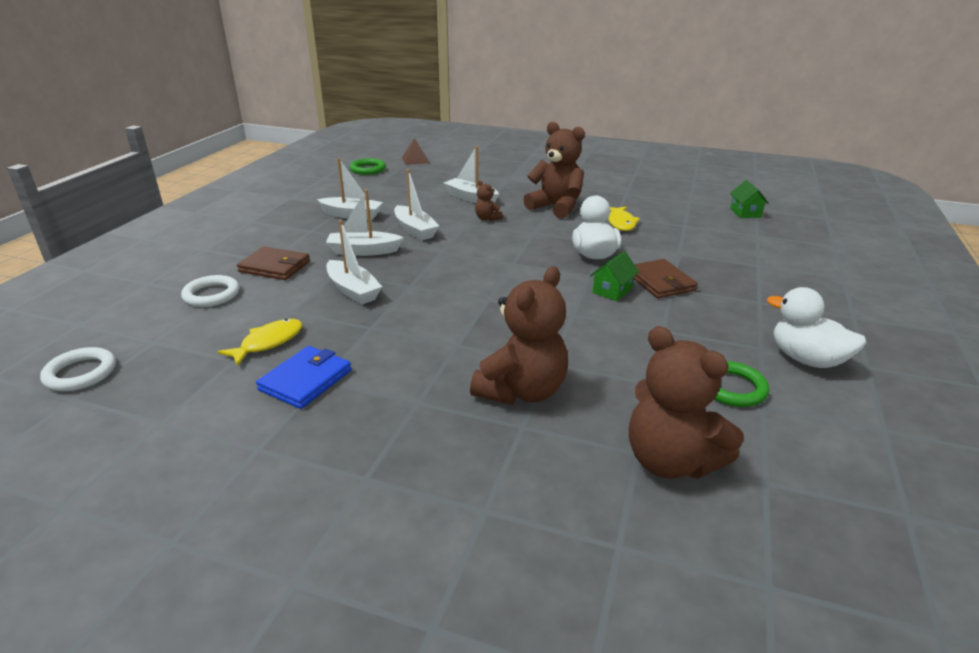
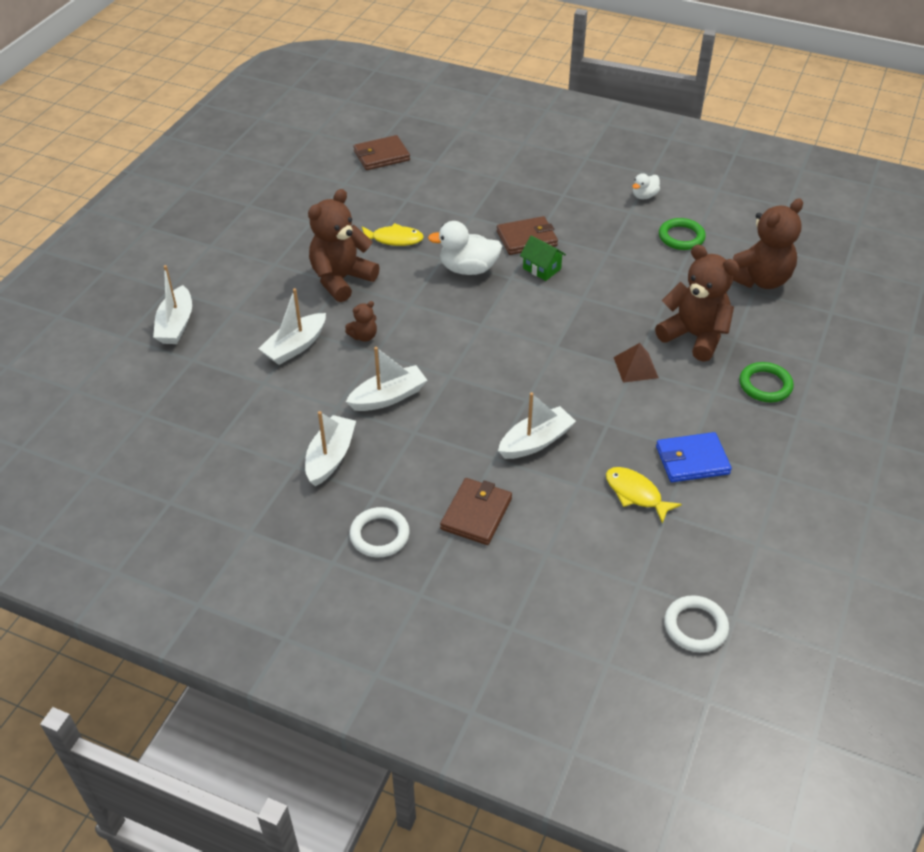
camera: 85 degrees left, 15 degrees up
white ring [181,275,239,307] -> white ring moved to [349,507,410,558]
blue wallet [256,346,352,409] -> blue wallet turned 45 degrees counterclockwise [656,432,732,482]
white boat [326,189,404,256] -> white boat moved to [153,265,192,344]
green ring [350,158,386,175] -> green ring moved to [739,362,794,402]
brown pyramid [402,138,429,165] -> brown pyramid moved to [614,343,659,383]
green house [730,180,769,218] -> brown wallet [354,135,410,170]
white duck [767,287,866,368] -> white duck [632,173,660,199], size x0.56

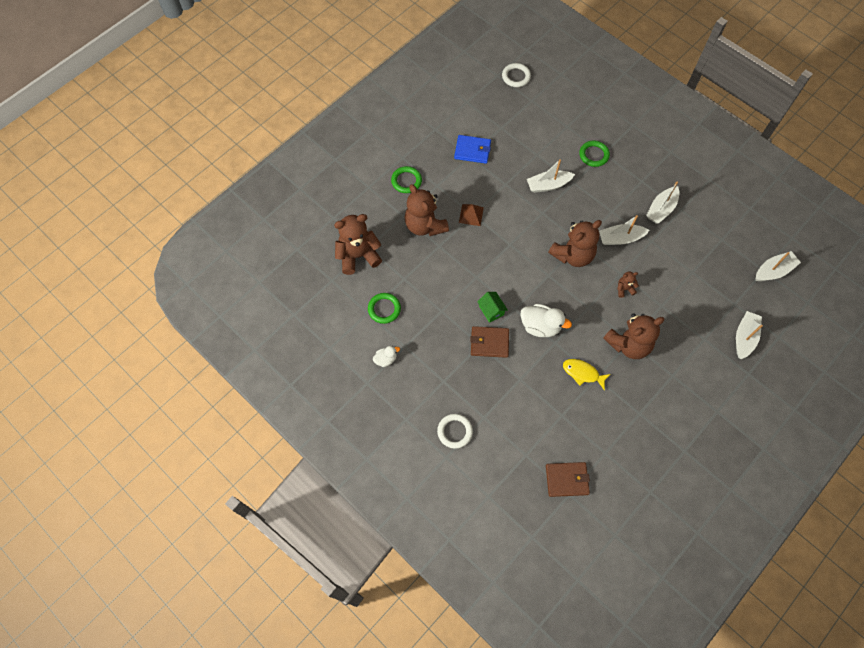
camera: 160 degrees left, 20 degrees up
white boat [258,288,326,365] -> white boat moved to [756,251,801,281]
white ring [349,507,410,558] -> white ring moved to [437,414,473,449]
brown wallet [440,478,512,545] -> green ring [579,140,610,167]
yellow fish [606,467,682,524] -> none
none -> brown teddy bear [548,220,602,267]

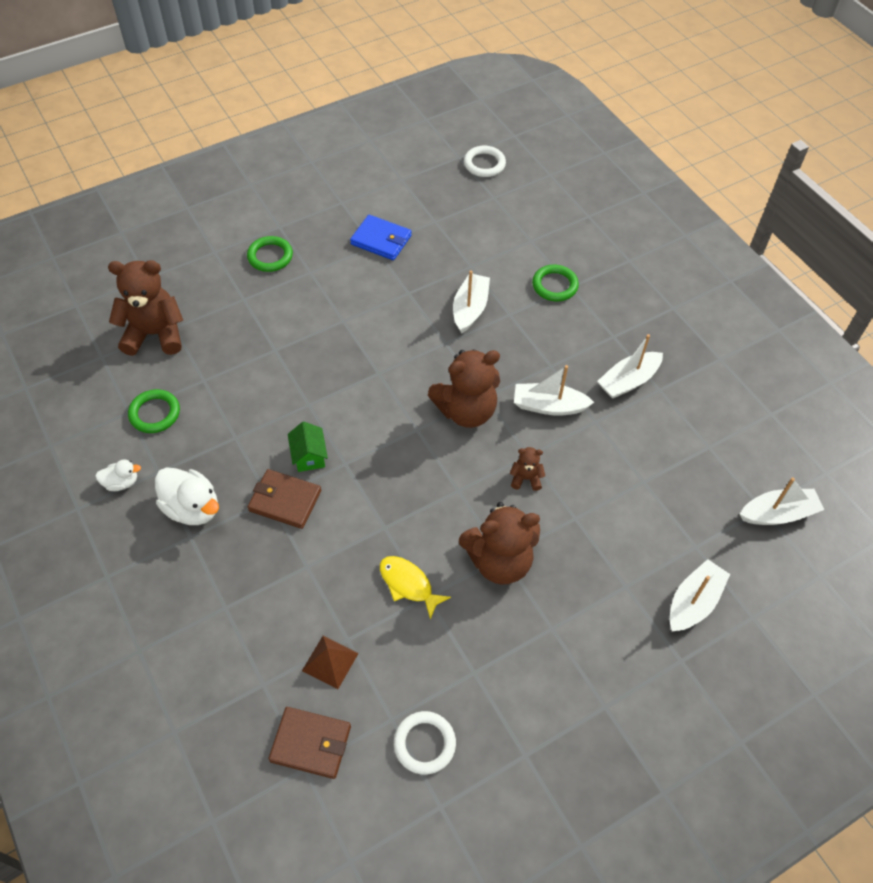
camera: 15 degrees right, 10 degrees down
brown teddy bear [405,184,449,236] -> none
white ring [437,414,473,449] -> white ring moved to [394,711,456,774]
brown pyramid [459,204,484,226] -> brown pyramid moved to [302,636,359,689]
white duck [520,304,572,337] -> white duck moved to [155,467,219,525]
white boat [527,159,575,193] -> white boat turned 105 degrees clockwise [453,270,490,334]

